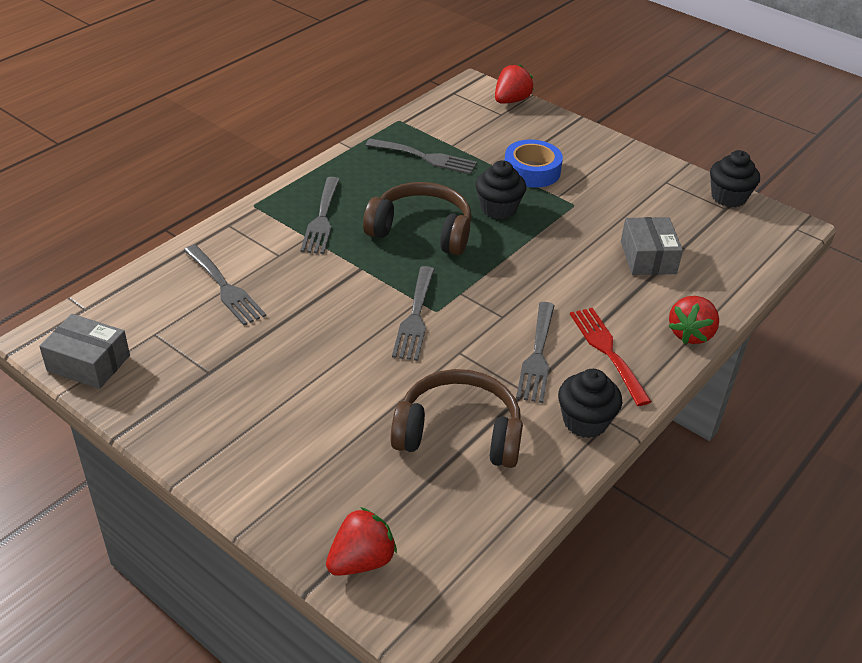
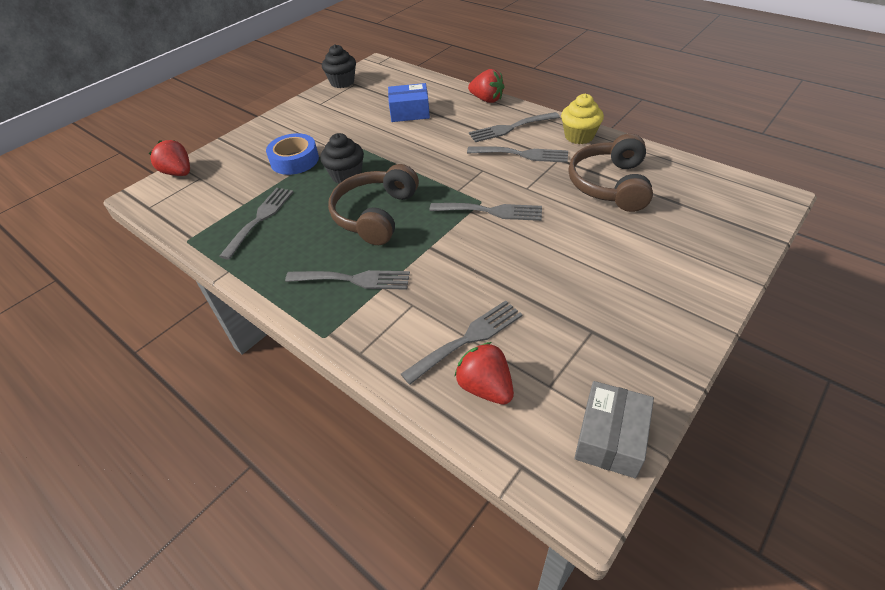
camera: 85 degrees left, 5 degrees up
red strawberry [326,507,397,576] -> red strawberry moved to [454,342,514,405]
black cupcake [558,369,622,438] -> yellow cupcake [561,94,604,144]
red fork [570,308,652,406] -> grey fork [469,112,560,142]
grey box [621,217,683,275] -> blue box [388,83,430,122]

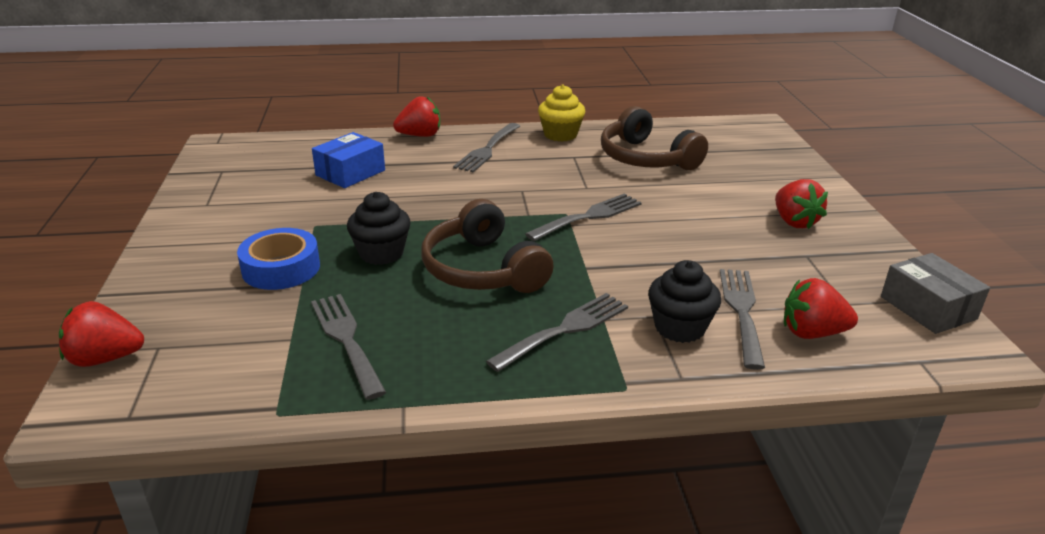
camera: 50 degrees left, 15 degrees down
black cupcake [322,44,356,88] -> black cupcake moved to [648,260,721,343]
grey fork [467,146,568,163] -> none
none -> red strawberry [775,179,828,229]

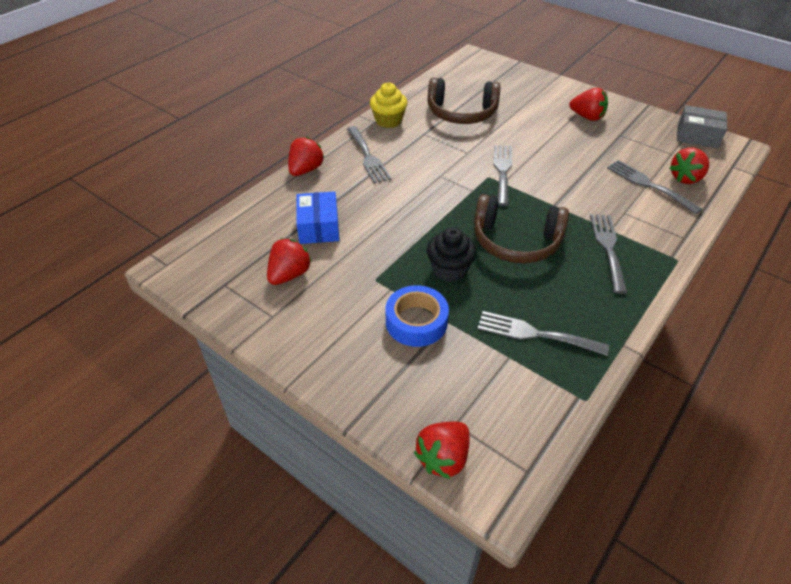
camera: 45 degrees left, 15 degrees up
black cupcake [648,260,721,343] -> none
none -> red strawberry [267,238,312,285]

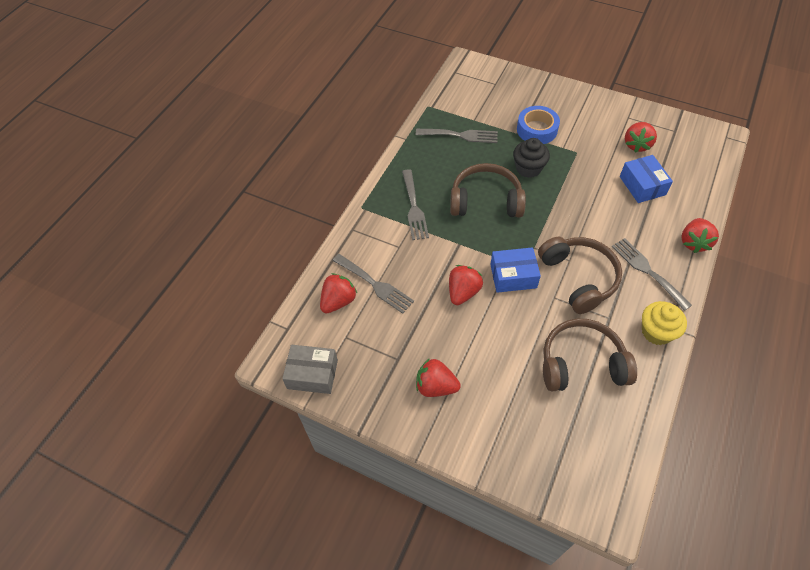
camera: 170 degrees right, 10 degrees up
red strawberry [414,422,470,479] -> red strawberry moved to [449,265,483,305]
grey fork [494,145,512,206] -> blue box [490,247,541,293]
none -> brown headphones [538,237,622,314]

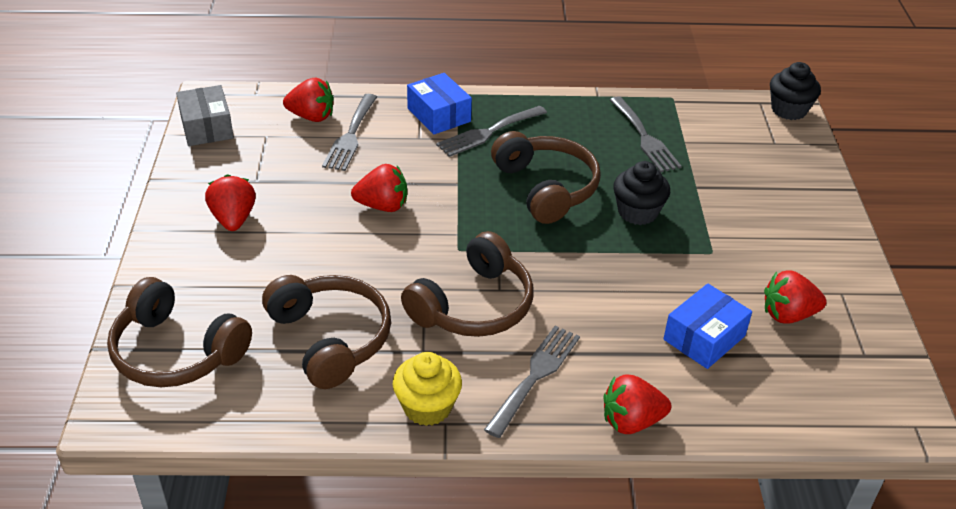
camera: 60 degrees right, 15 degrees down
blue box [490,247,541,293] -> blue box moved to [407,73,472,134]
blue tape [517,106,560,144] -> none
none -> brown headphones [107,277,252,387]
none -> black cupcake [770,62,821,120]

